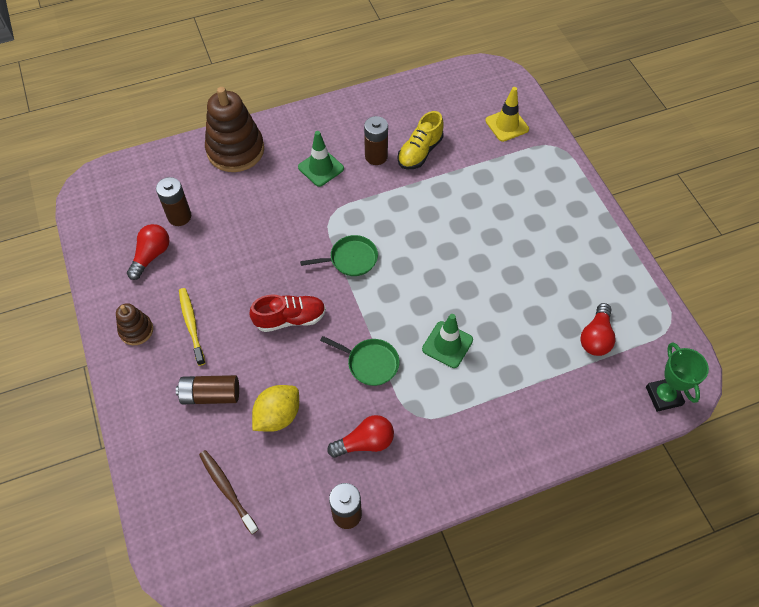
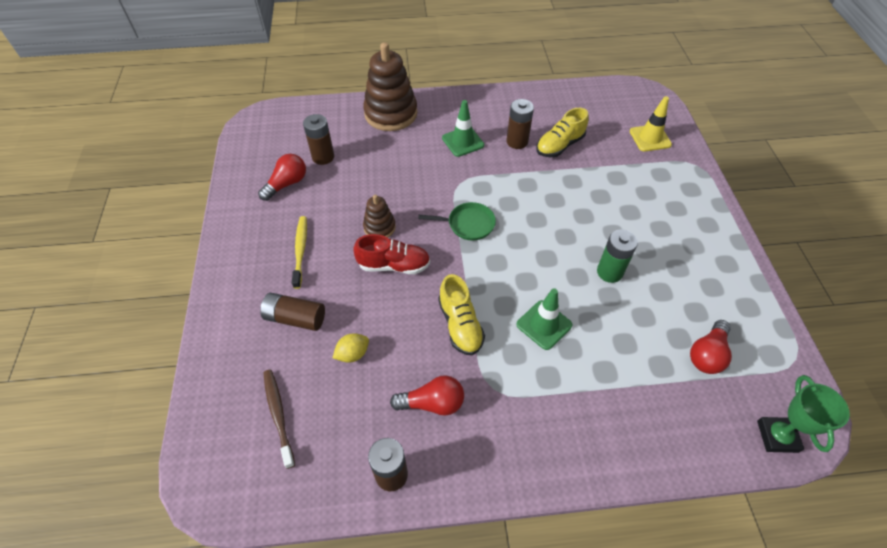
camera: 15 degrees right, 5 degrees down
brown stacking toy [116,303,153,345] -> brown stacking toy moved to [363,195,396,238]
yellow lemon [252,385,299,432] -> yellow lemon [333,333,369,363], size x0.64
green pan [320,336,400,386] -> yellow shoe [438,274,485,355]
none -> green battery [597,229,638,283]

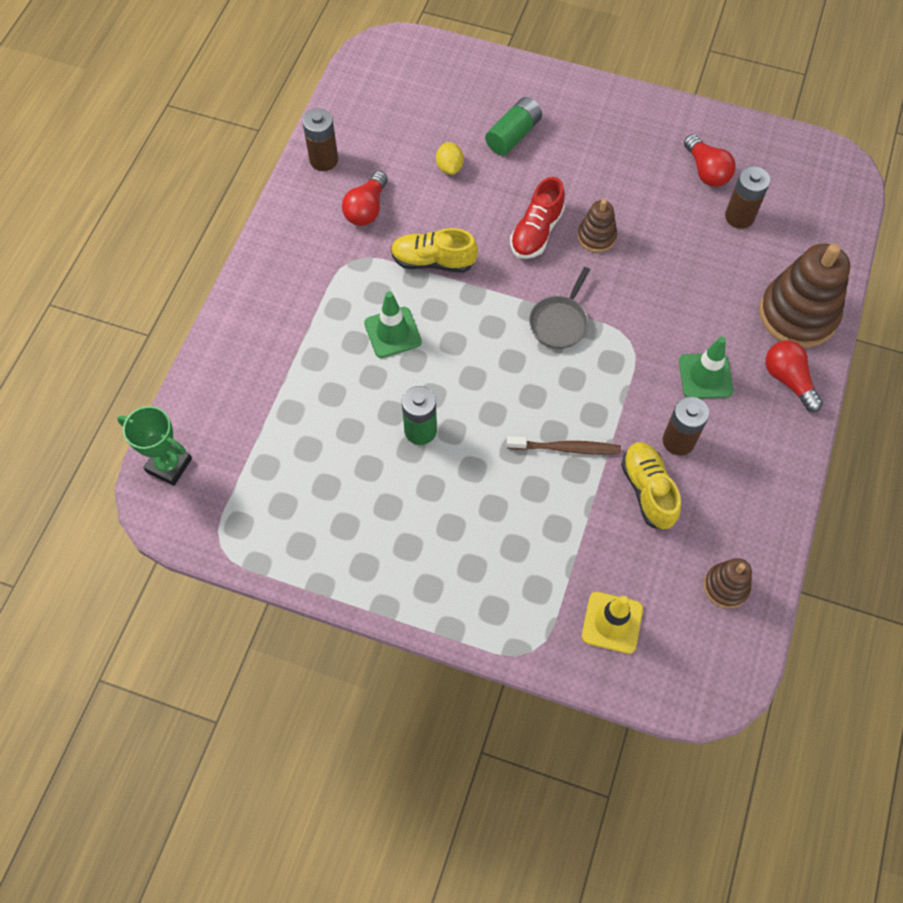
camera: 115 degrees right, 10 degrees up
brown battery [260,293,325,331] -> green battery [485,97,542,156]
brown toothbrush [263,369,295,469] -> brown toothbrush moved to [507,436,621,455]
yellow toothbrush [292,216,307,289] -> none
green pan [418,202,496,241] -> grey pan [529,267,590,349]
red light bulb [690,320,732,374] -> red light bulb moved to [765,340,823,412]
none -> brown stacking toy [704,558,752,608]

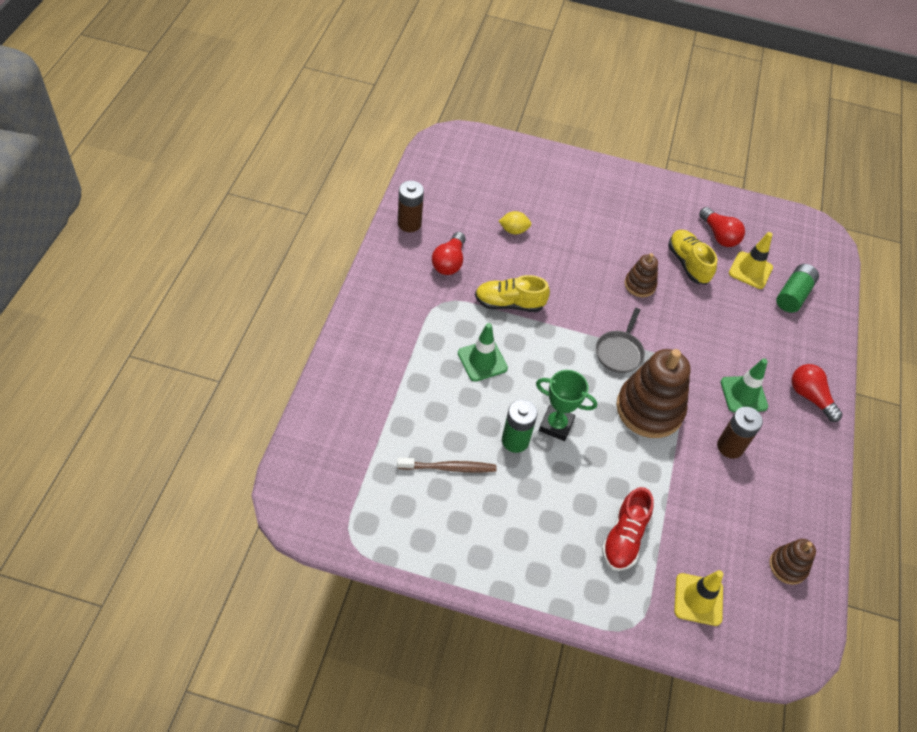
camera: 10 degrees left, 10 degrees down
green trophy [117,406,192,486] -> green trophy moved to [536,370,597,441]
yellow lemon [436,142,464,175] -> yellow lemon turned 75 degrees counterclockwise [499,211,532,234]
green battery [485,97,542,156] -> green battery moved to [776,264,819,313]
brown toothbrush [507,436,621,455] -> brown toothbrush moved to [397,458,496,473]
red shoe [510,177,565,259] -> red shoe moved to [602,487,654,571]
yellow shoe [621,442,681,530] -> yellow shoe moved to [668,230,717,285]
brown battery [725,166,770,229] -> yellow traffic cone [729,232,773,289]
brown stacking toy [759,243,850,348] -> brown stacking toy moved to [616,349,691,438]

